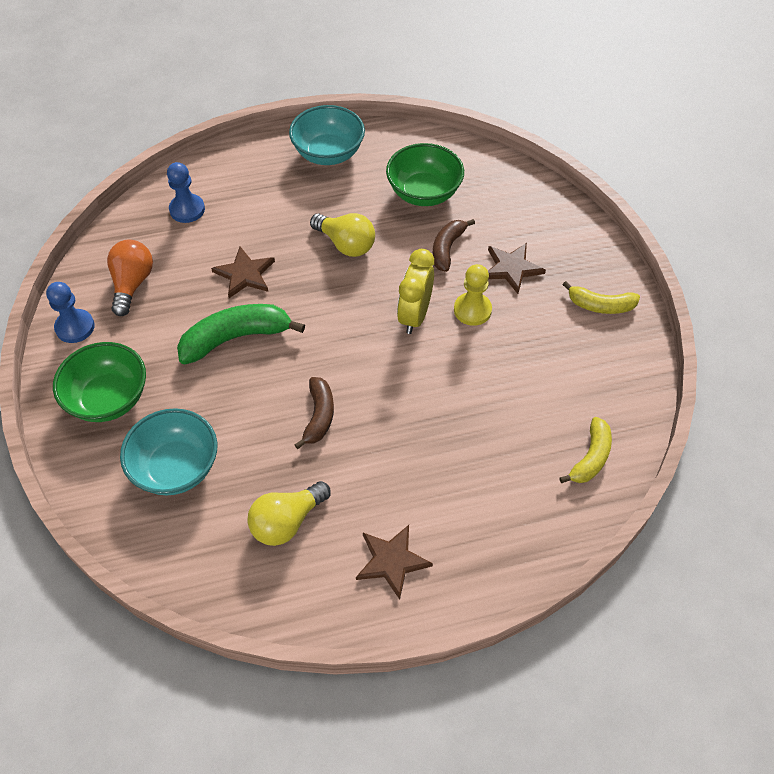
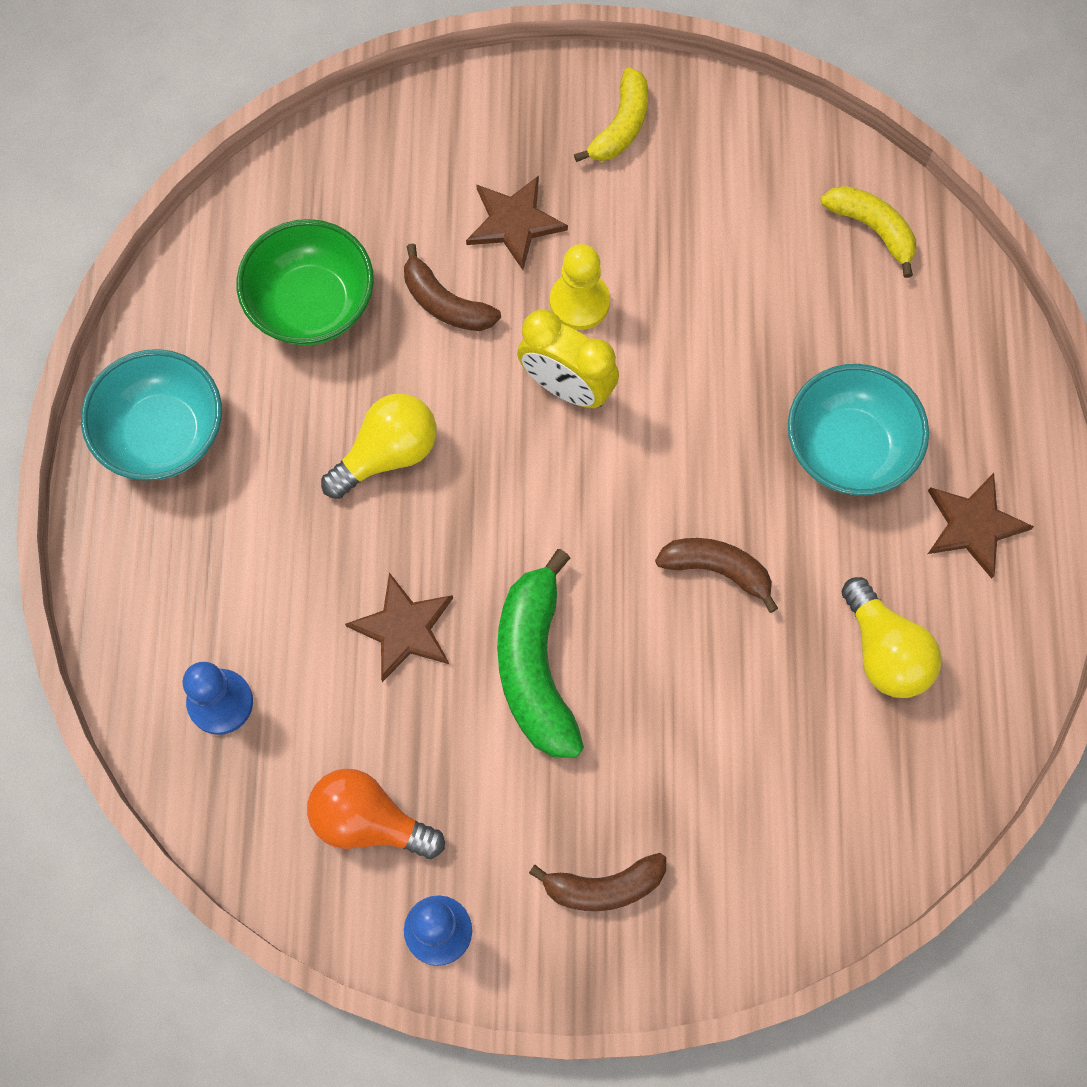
camera: 75 degrees left, 15 degrees up
green bowl [53,342,146,422] -> brown banana [529,853,666,911]
turquoise bowl [120,408,217,495] -> turquoise bowl moved to [788,364,929,496]

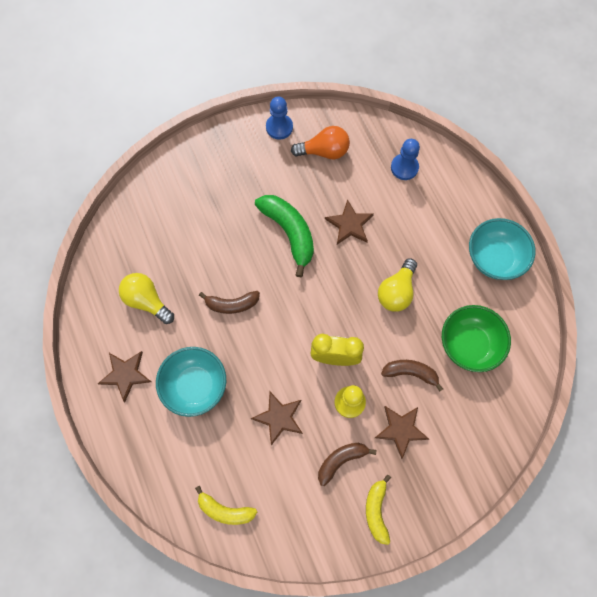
camera: 155 degrees right, 0 degrees up
brown banana [529,853,666,911] -> brown banana moved to [318,443,376,486]
none -> brown star [251,392,303,445]

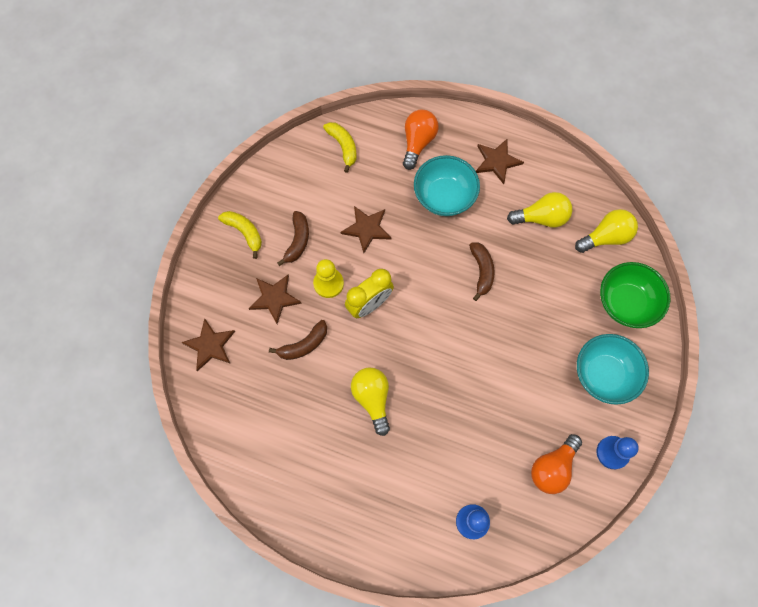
camera: 135 degrees right, 0 degrees up
yellow banana [195,486,257,525] -> yellow banana turned 90 degrees clockwise [323,122,356,173]
brown banana [199,291,260,314] -> brown banana turned 135 degrees clockwise [469,242,495,301]
green banana [255,195,314,277] -> none
brown star [325,199,374,245] -> brown star moved to [181,318,235,371]
green bowl [442,305,511,372] -> green bowl moved to [600,262,670,328]
turquoise bowl [469,218,536,280] -> turquoise bowl moved to [577,334,649,405]
none -> orange light bulb [403,110,438,170]
none -> yellow light bulb [575,209,638,253]

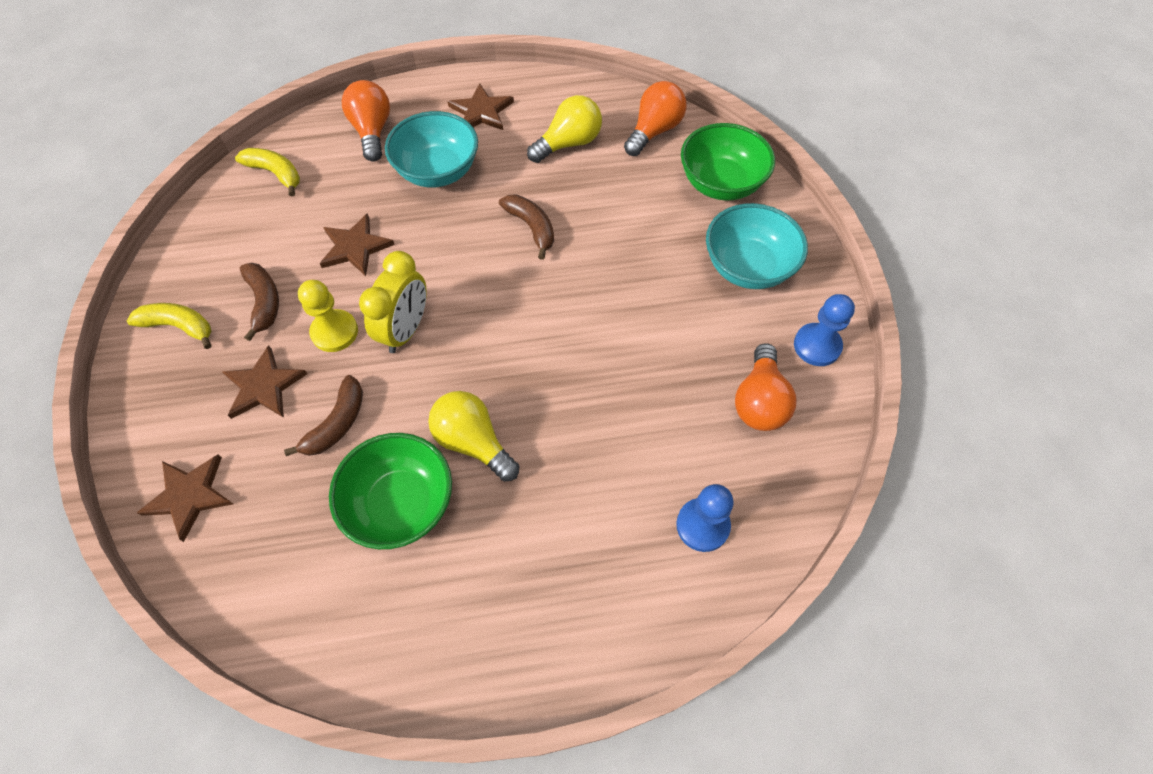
camera: 30 degrees left, 10 degrees down
yellow light bulb [575,209,638,253] -> orange light bulb [624,81,687,156]
none -> green bowl [329,433,452,549]

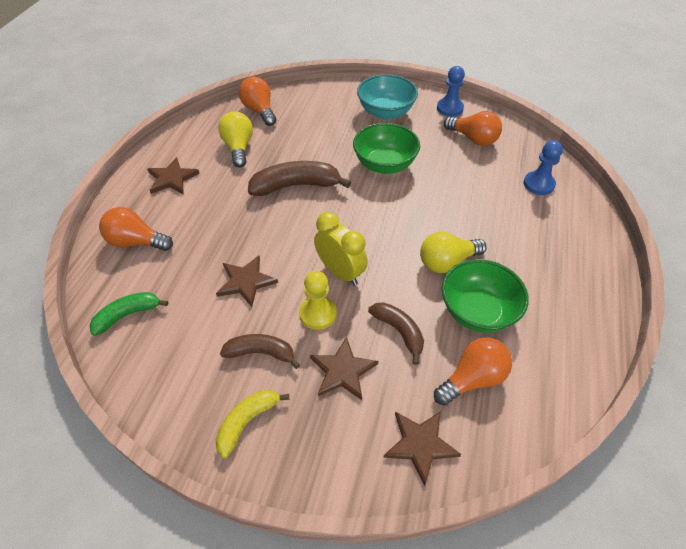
camera: 65 degrees left, 10 degrees down
yellow banana [235,148,300,196] -> green banana [89,292,168,336]
turquoise bowl [385,111,478,187] -> none
brown banana [499,194,554,260] -> brown banana [248,161,351,196], size x1.61
green bowl [681,123,775,201] -> green bowl moved to [353,123,420,174]
none -> orange light bulb [434,337,512,406]

